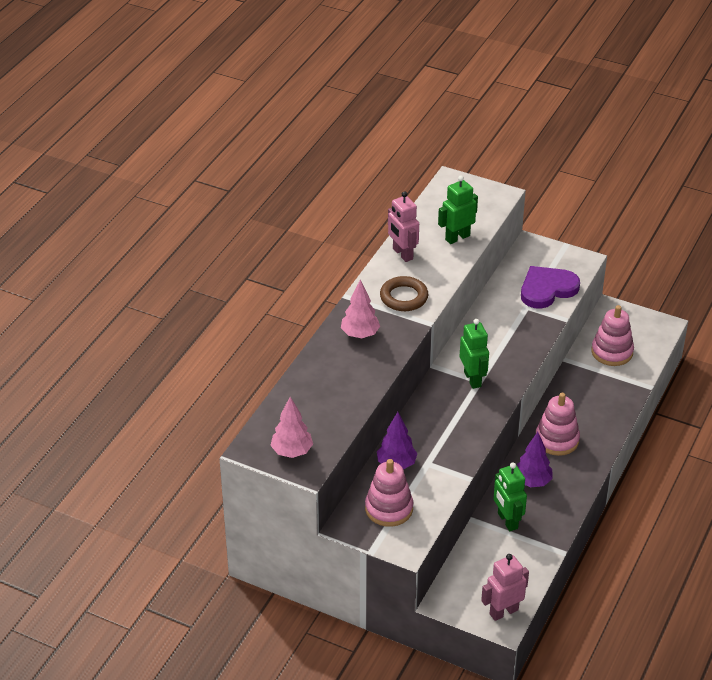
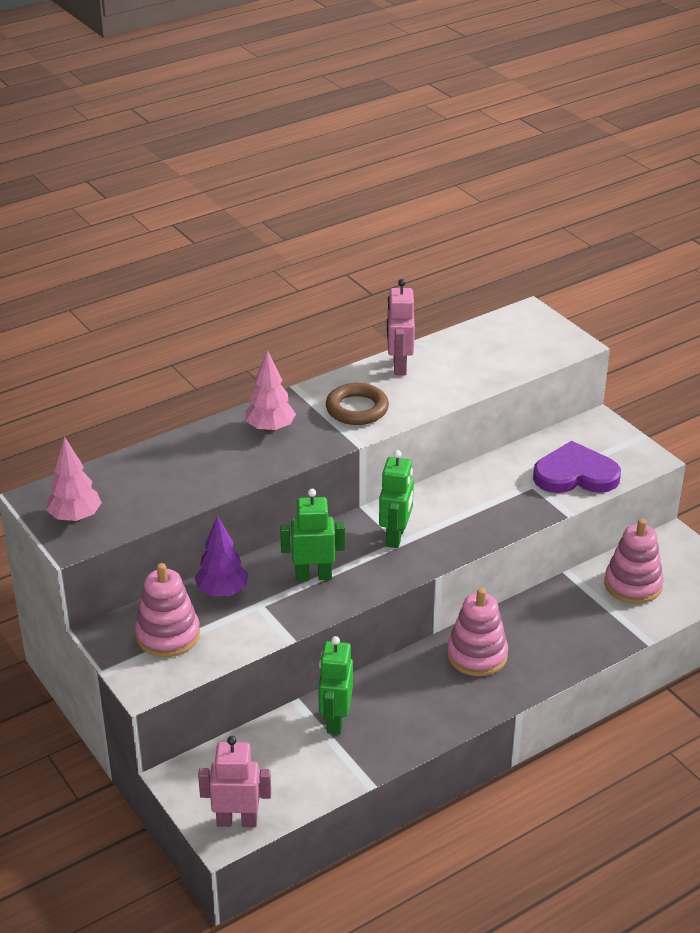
camera: 30 degrees right, 5 degrees down
green robot [438,176,478,244] -> green robot moved to [280,489,345,581]
purple tree [517,432,553,487] -> none

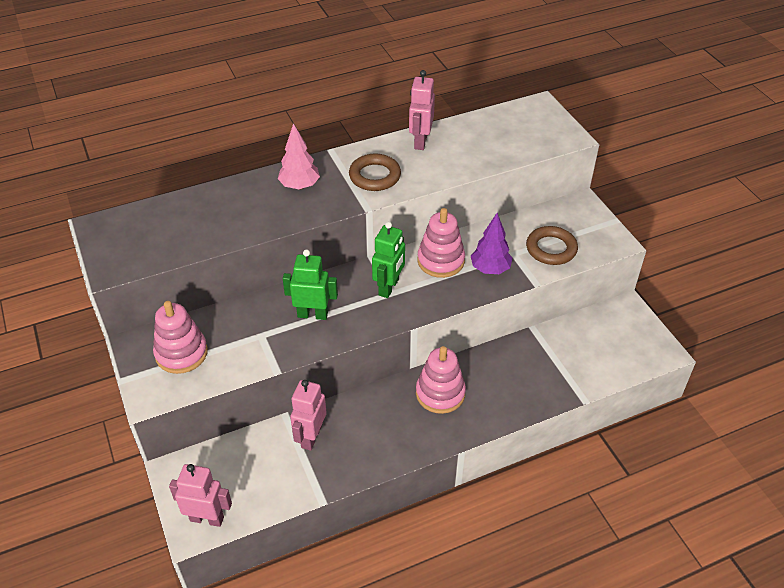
camera: 10 degrees right, 10 degrees up
pink tree [46,437,102,522] -> none
purple tree [194,516,248,597] -> purple tree moved to [471,213,512,274]
green robot [318,636,353,735] -> pink robot [290,380,327,451]
purple heart [533,441,621,493] -> brown ring [526,226,578,265]
pink stacking toy [605,519,664,604] -> pink stacking toy moved to [417,208,465,278]

